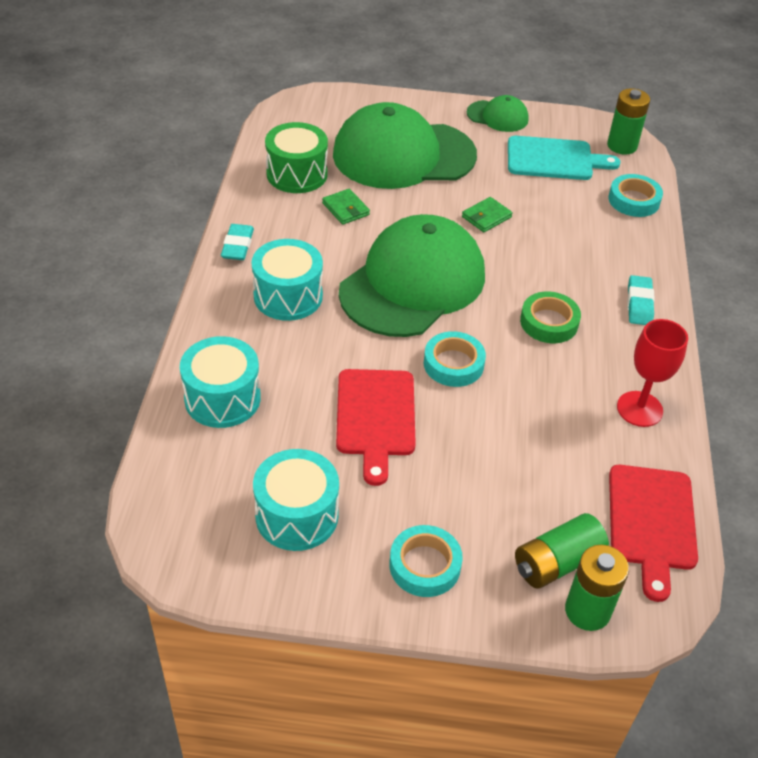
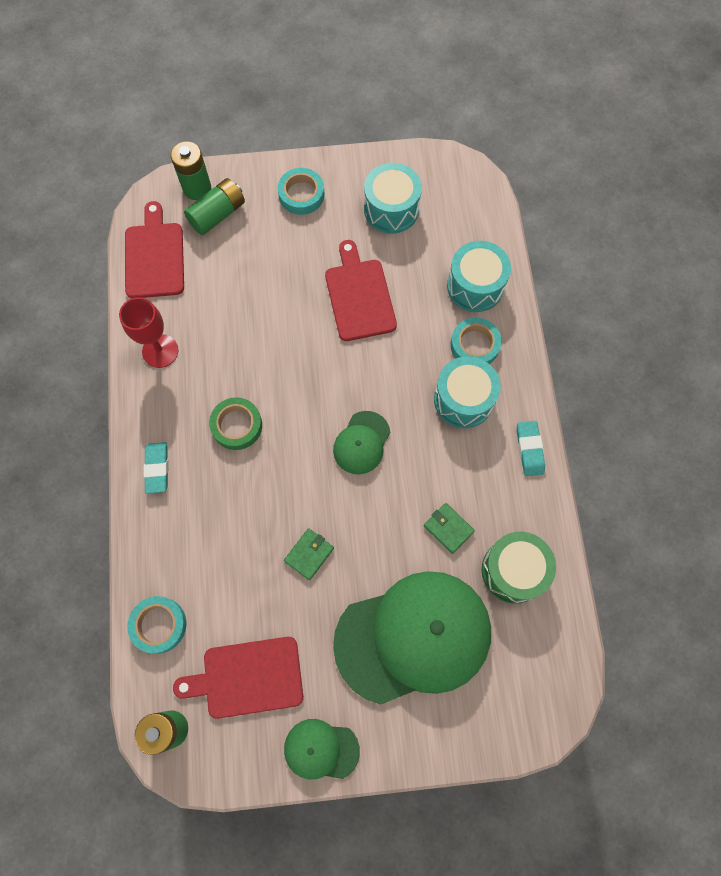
camera: 170 degrees right, 25 degrees up
green cap [339,214,485,337] -> green cap [333,411,390,474], size x0.46
turquoise tape [424,331,486,387] -> turquoise tape moved to [450,317,502,364]
turquoise cutting board [508,136,621,180] -> red cutting board [173,637,303,719]

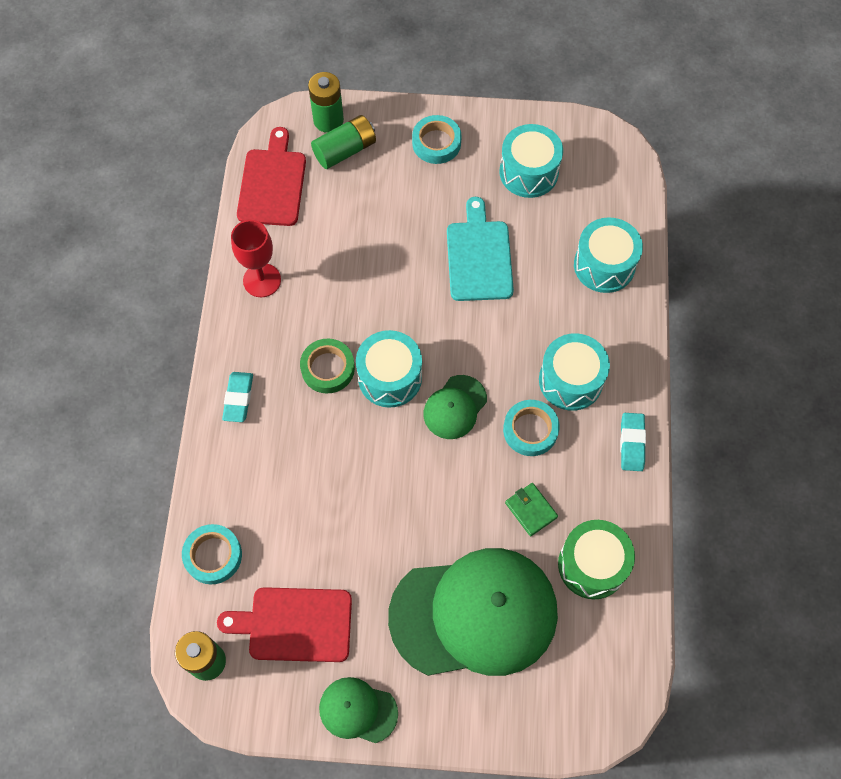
camera: 10 degrees right, 5 degrees down
green wallet [284,528,334,580] -> none
red cutting board [325,240,397,341] -> turquoise cutting board [447,197,514,301]
turquoise tape [450,317,502,364] -> turquoise tape moved to [503,400,560,456]
none -> turquoise drum [356,330,422,408]

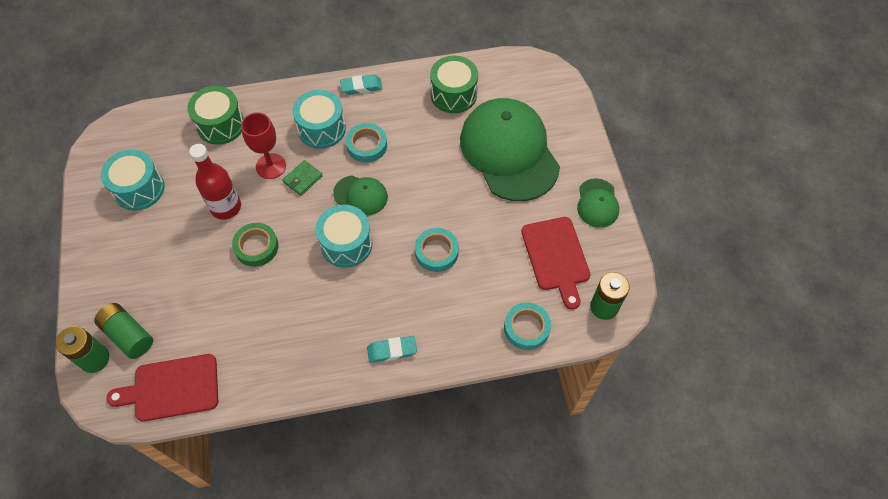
camera: 105 degrees left, 5 degrees down
red goblet [231,220,281,297] -> red goblet moved to [241,112,286,179]
green tape [300,339,355,393] -> green tape moved to [232,223,279,267]
turquoise tape [412,115,462,164] -> turquoise tape moved to [415,228,459,272]
turquoise cutting board [447,197,514,301] -> red bottle [189,144,241,220]
green wallet [505,483,558,536] -> green wallet moved to [282,160,323,196]
turquoise drum [574,217,643,293] -> green drum [187,86,244,145]

